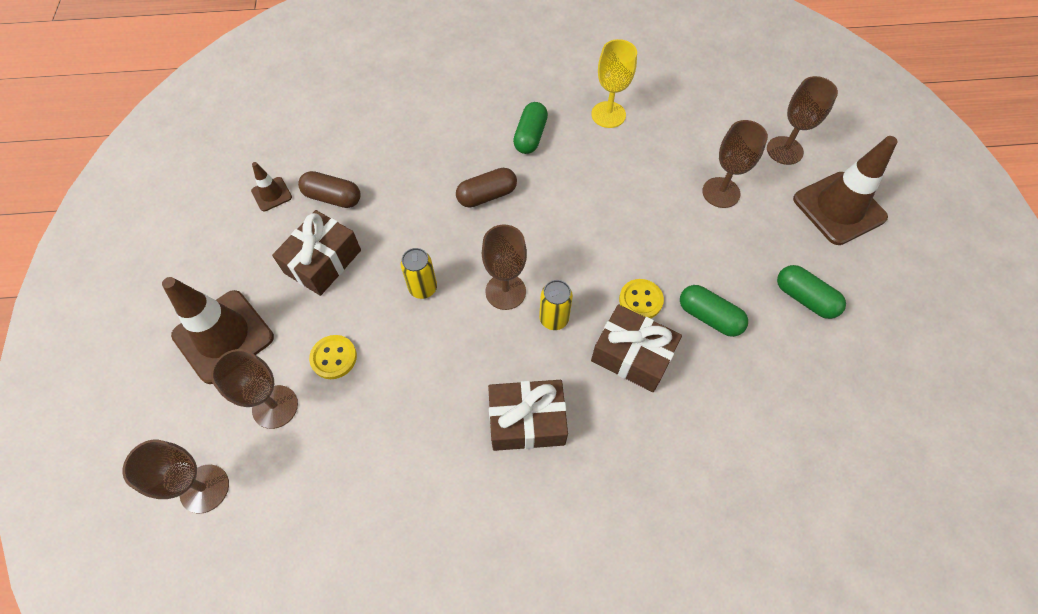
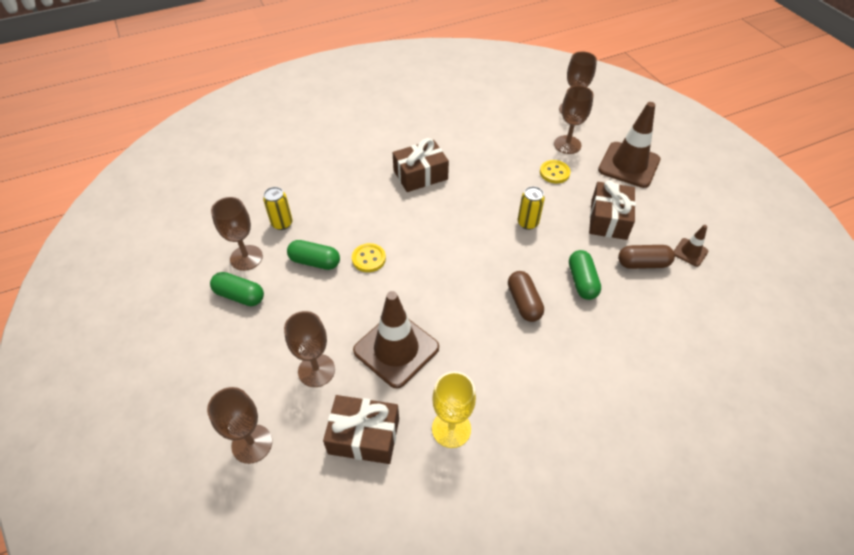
camera: 160 degrees right, 10 degrees down
brown capsule [456,168,517,207] -> brown capsule turned 60 degrees counterclockwise [508,271,544,322]
brown goblet [482,225,527,310] -> brown goblet moved to [211,197,263,271]
green capsule [513,102,548,154] -> green capsule moved to [569,250,601,300]
yellow can [539,280,573,330] -> yellow can moved to [263,187,293,230]
brown gift [591,304,682,392] -> brown gift moved to [323,395,399,464]
brown traffic cone [793,136,898,245] -> brown traffic cone moved to [353,291,439,388]

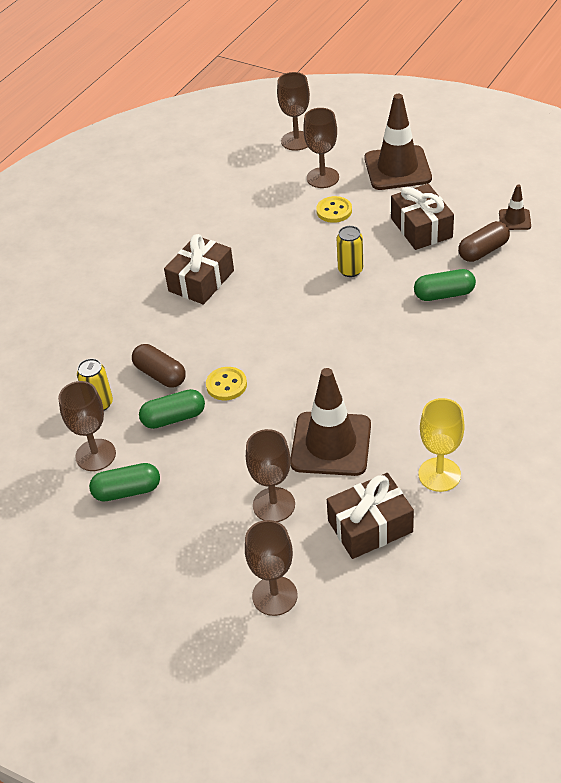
camera: 30 degrees left, 5 degrees down
brown capsule [508,271,544,322] -> brown capsule moved to [132,344,186,388]
green capsule [569,250,601,300] -> green capsule turned 60 degrees counterclockwise [414,269,476,301]

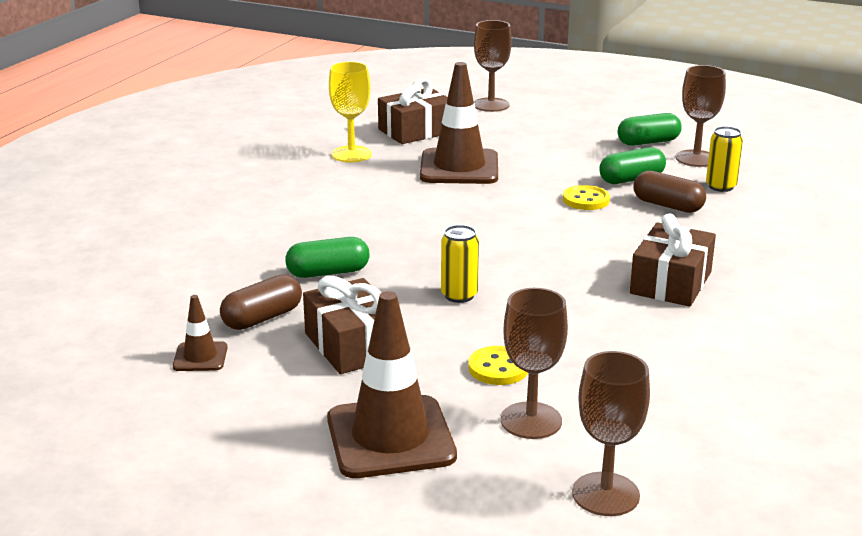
camera: 170 degrees right, 20 degrees down
brown goblet [246,429,295,522] -> none

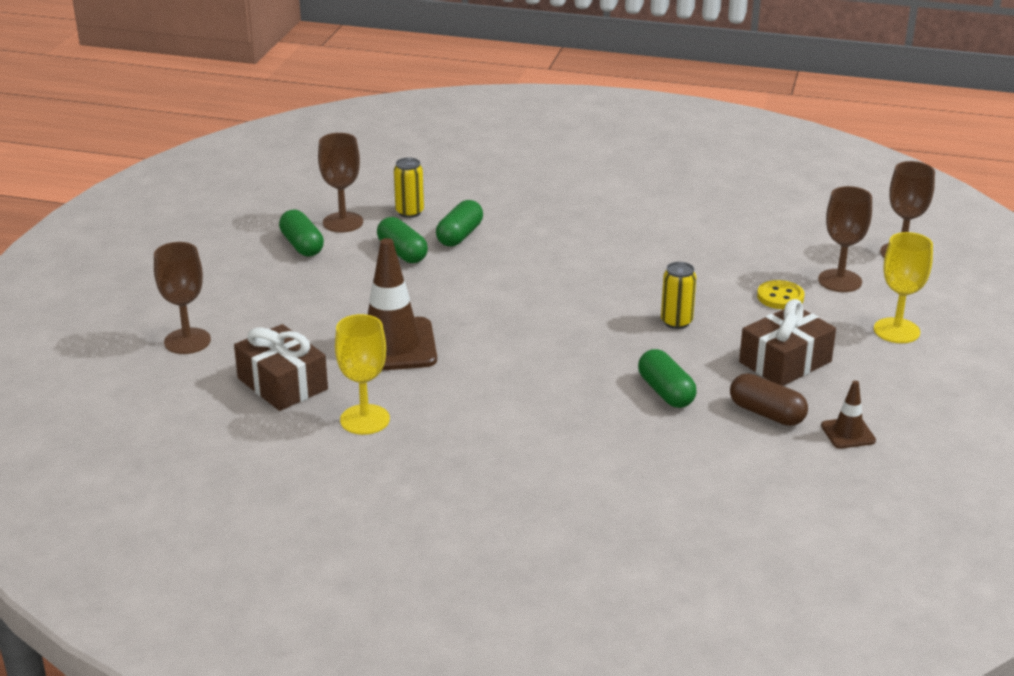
camera: 100 degrees left, 5 degrees up
brown traffic cone [327,291,457,478] -> yellow goblet [874,232,933,343]
yellow button [563,185,610,210] -> none
brown gift [630,213,716,307] -> none
brown capsule [634,170,706,213] -> green capsule [436,200,483,246]

